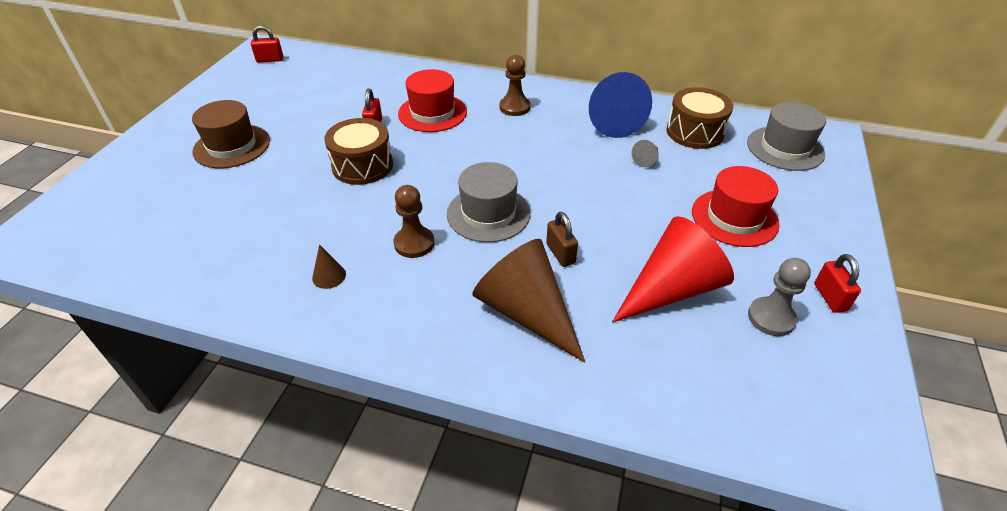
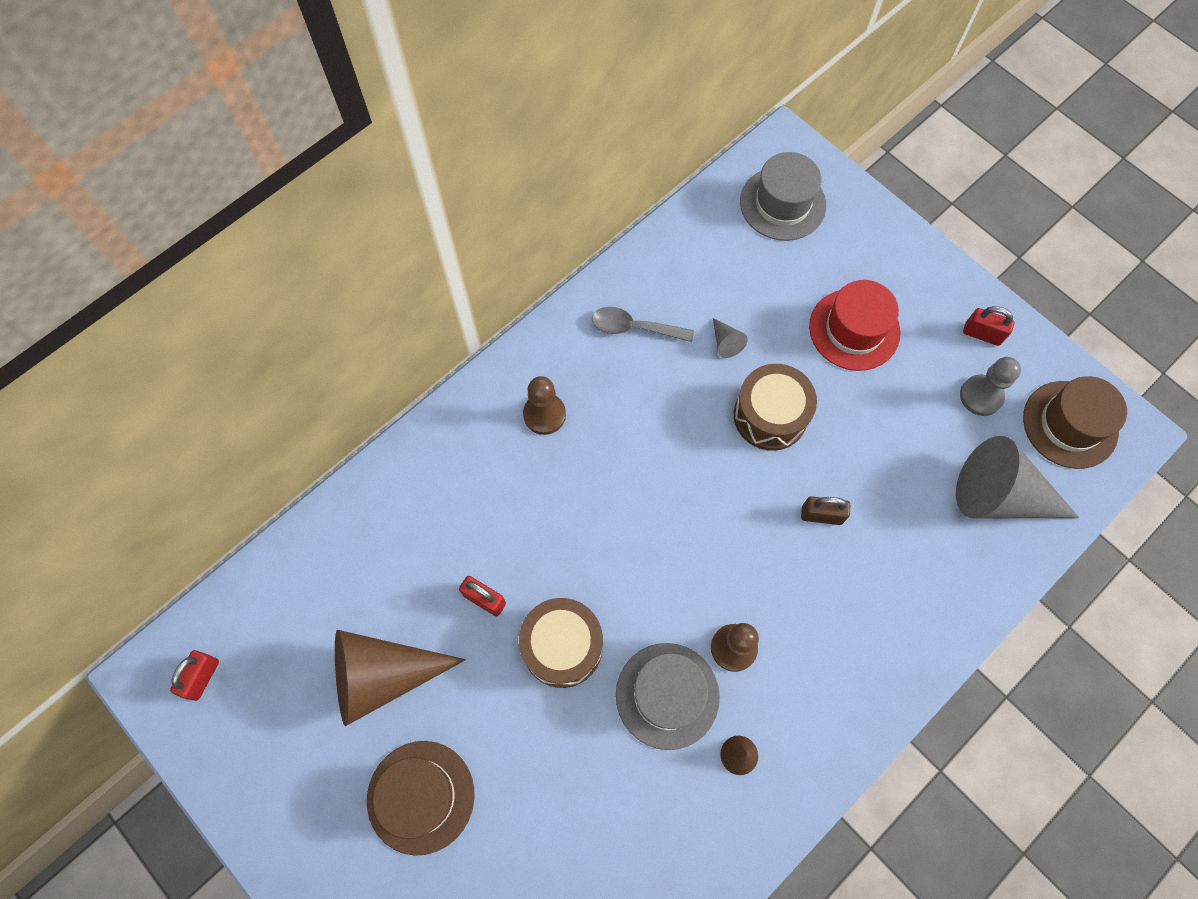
camera: 60 degrees left, 25 degrees up
red hat [398,69,467,132] -> none
grey hat [447,162,531,242] -> grey hat moved to [616,643,720,750]
brown cone [473,239,585,363] -> brown cone moved to [335,630,466,726]
blue cone [589,72,652,138] -> grey spoon [592,307,694,342]
red cone [612,216,734,322] -> none
brown drum [666,87,733,149] -> brown drum moved to [734,364,817,451]
none -> grey cone [956,436,1079,518]
none -> brown hat [1023,376,1127,469]

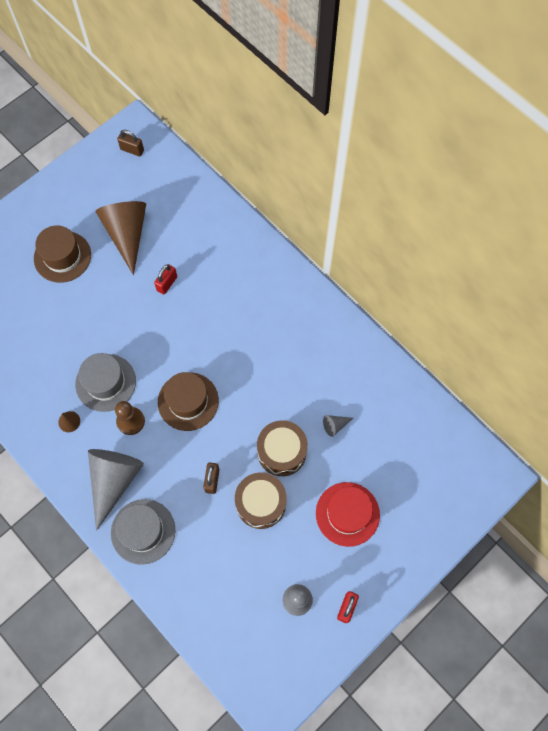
camera: 90 degrees right, 0 degrees up
red padlock [170,650,219,701] -> brown padlock [117,130,144,156]
brown drum [519,598,603,688] -> brown drum moved to [235,473,287,529]
brown pawn [523,376,566,435] -> none
grey spoon [592,307,694,342] -> none
grey hat [740,152,826,241] -> grey hat moved to [111,499,176,565]
grey cone [956,436,1079,518] -> grey cone moved to [88,449,144,531]
brown hat [1023,376,1127,469] -> brown hat moved to [158,372,219,431]

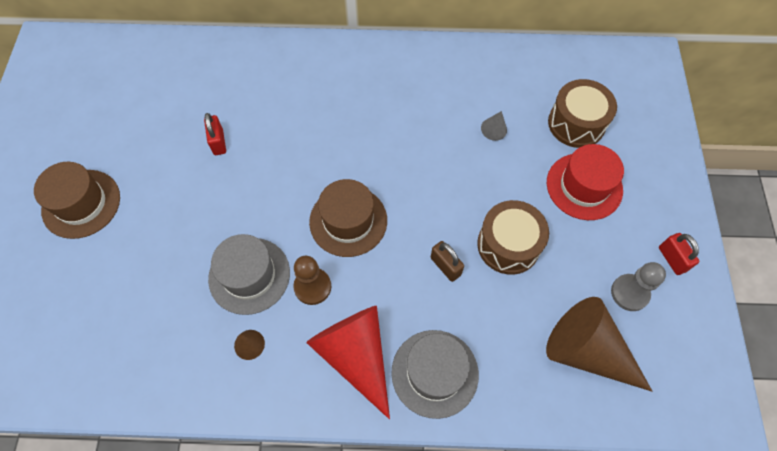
camera: 45 degrees left, 5 degrees down
grey cone [88,449,144,531] -> red cone [306,306,390,419]
brown cone [95,201,146,275] -> brown cone moved to [546,297,652,391]
brown padlock [117,130,144,156] -> none
brown drum [257,420,308,476] -> brown drum moved to [548,79,617,148]

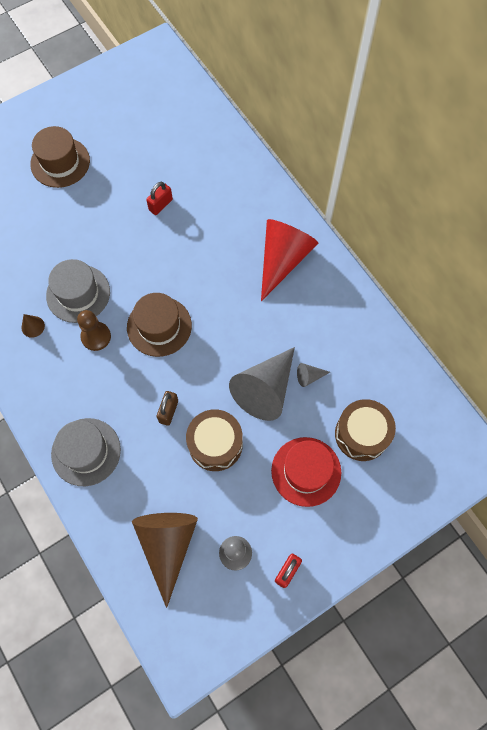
camera: 55 degrees right, 5 degrees up
red cone [306,306,390,419] -> red cone moved to [261,219,319,301]
none -> grey cone [229,347,295,421]

